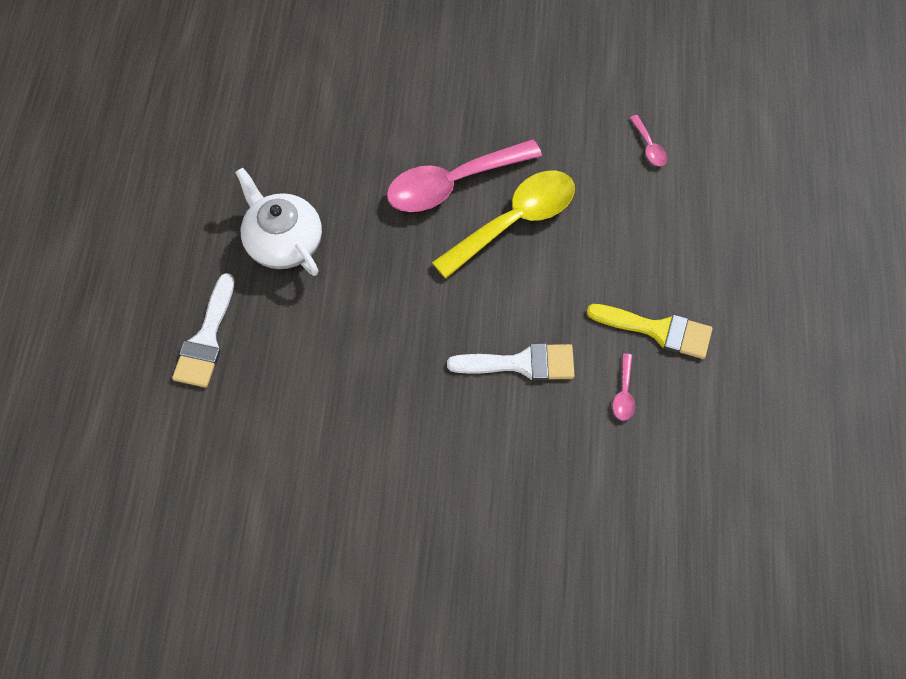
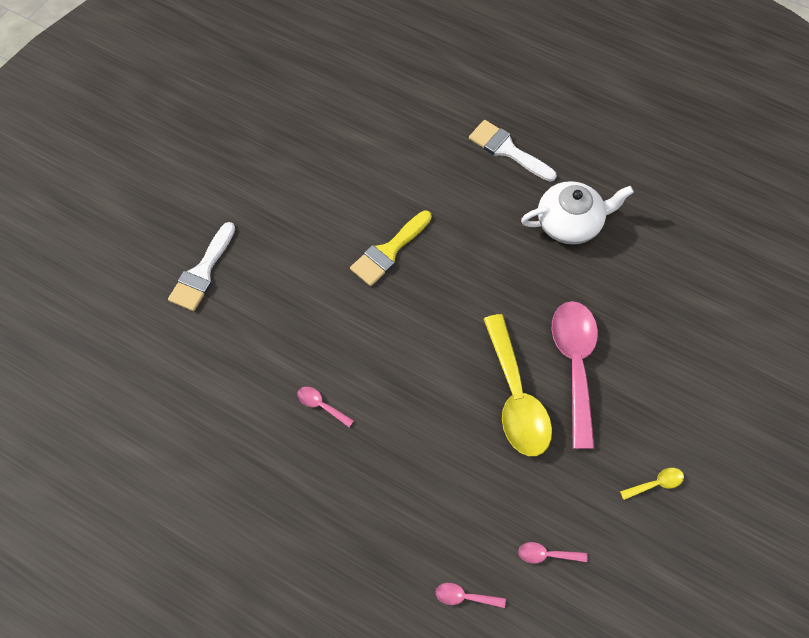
camera: 115 degrees right, 0 degrees up
white brush [447,343,575,381] -> white brush moved to [168,222,235,311]
yellow brush [587,304,712,359] -> yellow brush moved to [350,210,432,286]
none -> pink spoon [436,583,506,608]
none -> yellow spoon [620,468,684,500]

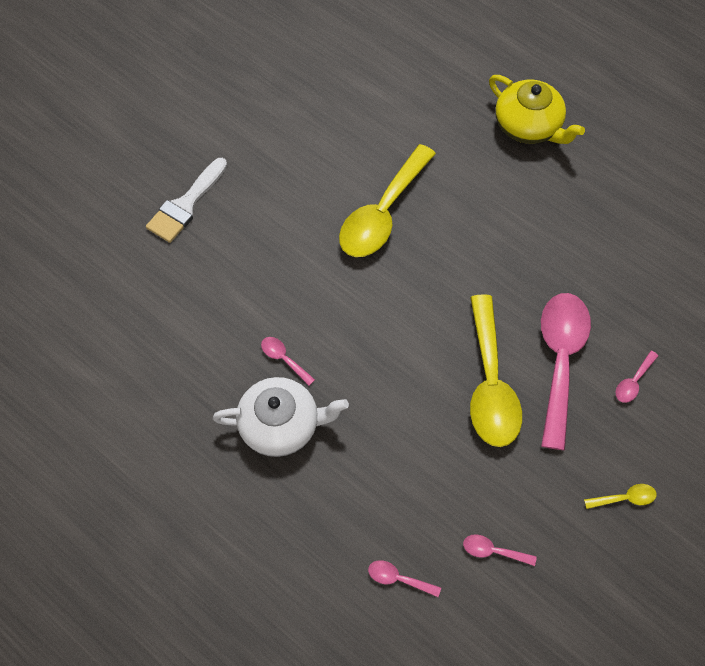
camera: 10 degrees right, 0 degrees up
yellow brush [350,210,432,286] -> yellow spoon [339,144,436,257]
white brush [469,120,557,182] -> yellow teapot [489,75,585,144]
white teapot [521,181,634,245] -> white teapot moved to [213,377,349,457]
none -> pink spoon [616,351,658,403]

